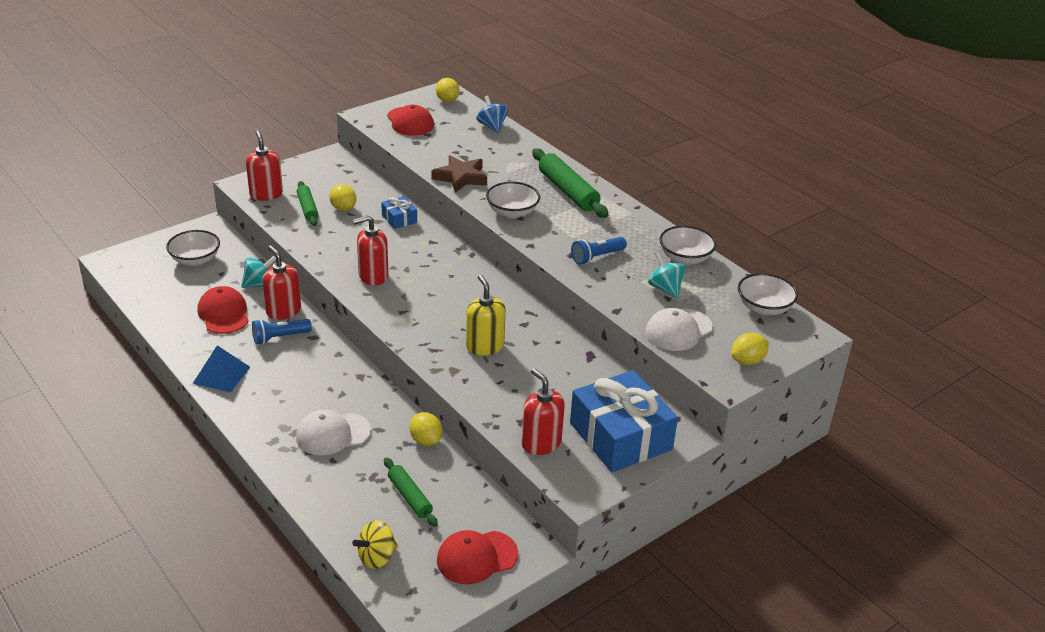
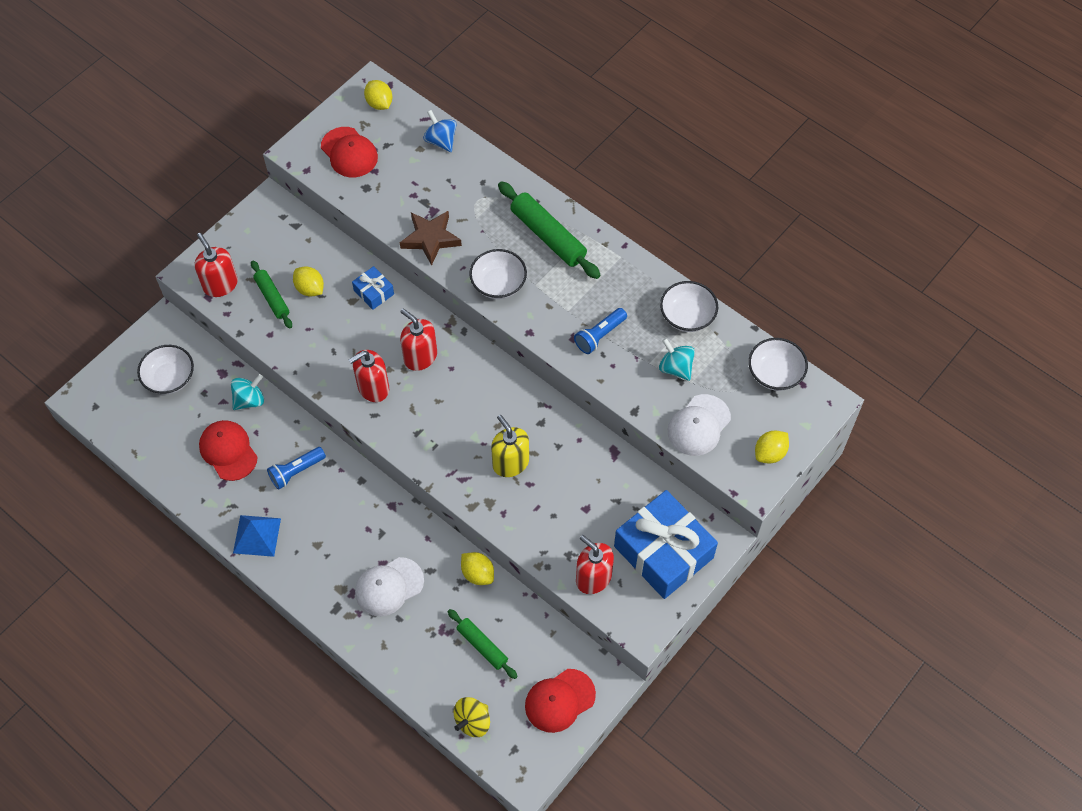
camera: 10 degrees left, 25 degrees up
red soap dispenser [262,246,301,320] -> red soap dispenser moved to [400,309,437,371]

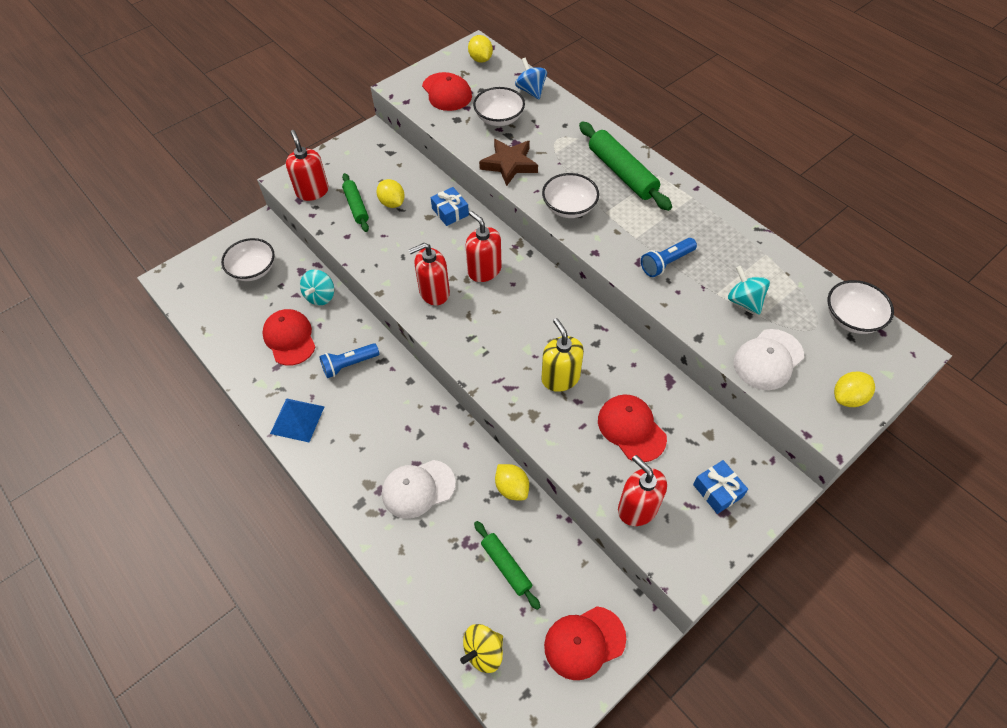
camera: 10 degrees right, 5 degrees down
turquoise spinning top [231,374,264,410] -> turquoise spinning top turned 135 degrees clockwise [300,269,334,305]
blue gift [614,490,718,599] -> blue gift [693,460,748,514], size x0.45
white bowl [660,281,718,332] -> white bowl moved to [473,87,525,126]
none -> red cap [598,395,667,462]

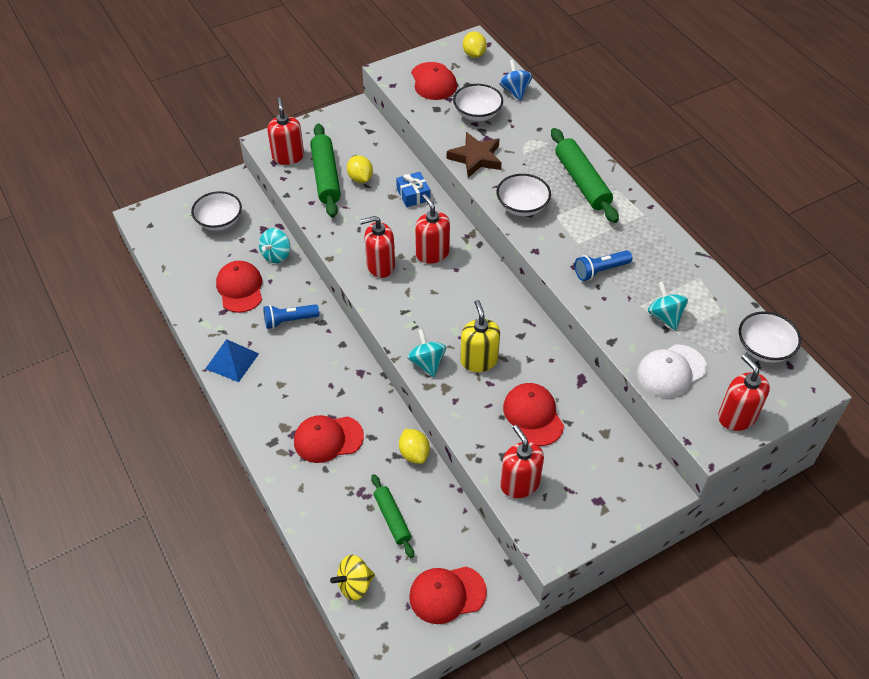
camera: 10 degrees right, 5 degrees down
green rolling pin [342,173,369,232] -> green rolling pin [310,123,341,218], size x1.65
white cap [382,460,456,519] -> red cap [294,415,364,463]
blue gift [693,460,748,514] -> none
yellow lemon [834,371,875,407] -> red soap dispenser [718,354,770,431]
none -> turquoise spinning top [408,329,446,377]

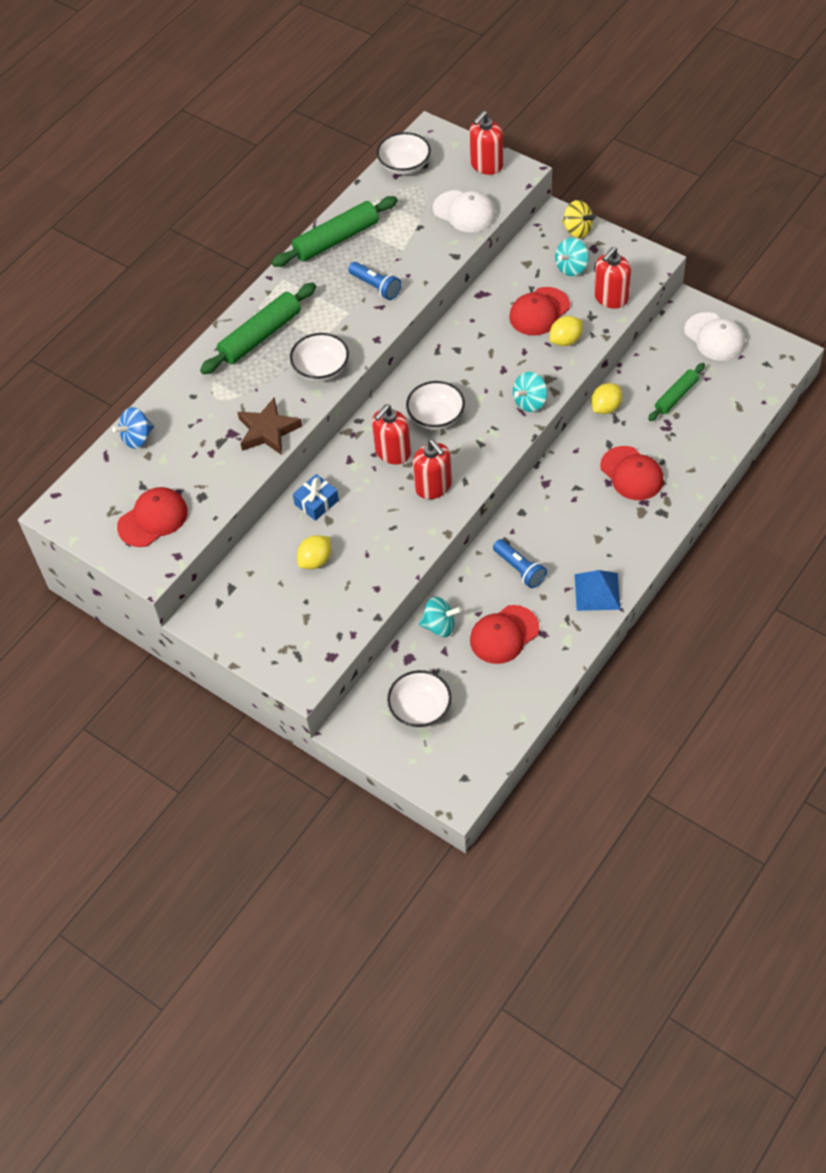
camera: 110 degrees left, 5 degrees up
red soap dispenser [267,97,304,165] -> none
green rolling pin [310,123,341,218] -> green rolling pin moved to [272,196,398,267]
yellow spinning top [330,555,375,601] -> yellow spinning top moved to [562,200,596,238]
red cap [409,566,487,624] -> white cap [684,312,745,361]
white bowl [453,84,503,121] -> white bowl moved to [406,381,465,430]
yellow soap dispenser [460,300,500,372] -> none
yellow lemon [463,31,487,58] -> yellow lemon moved to [549,316,583,346]
turquoise spinning top [648,281,688,331] -> turquoise spinning top moved to [555,238,589,276]

